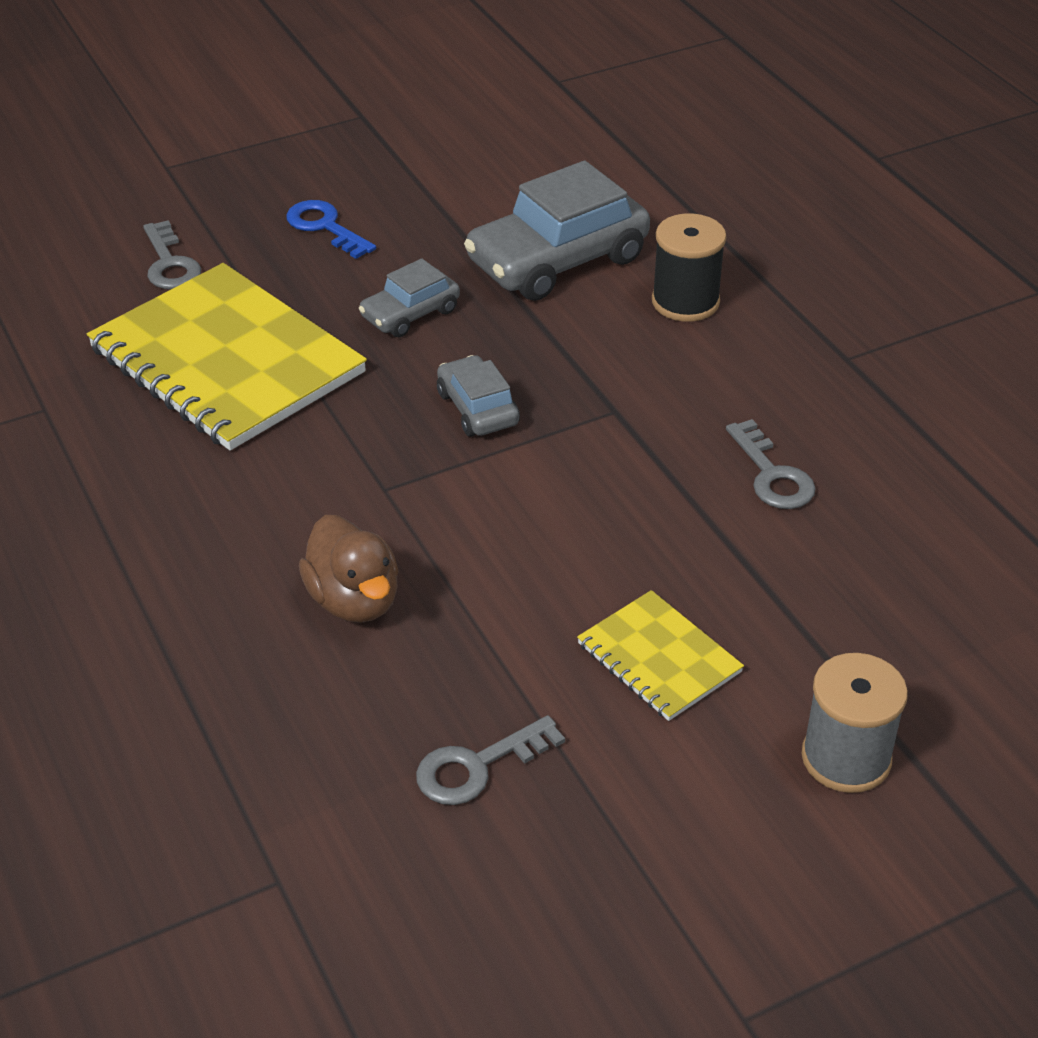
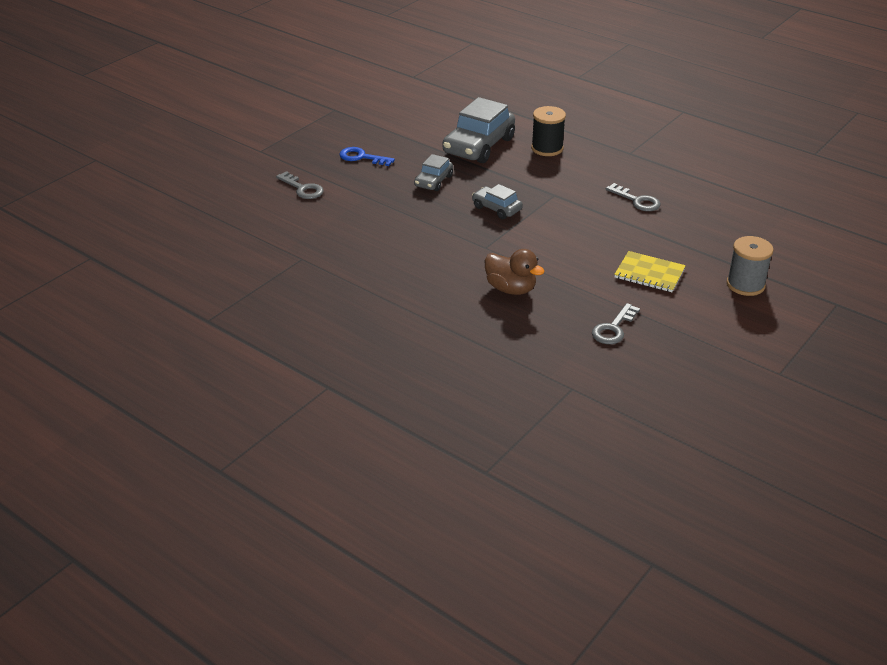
camera: 25 degrees left, 5 degrees down
yellow notebook [87,263,367,451] -> none

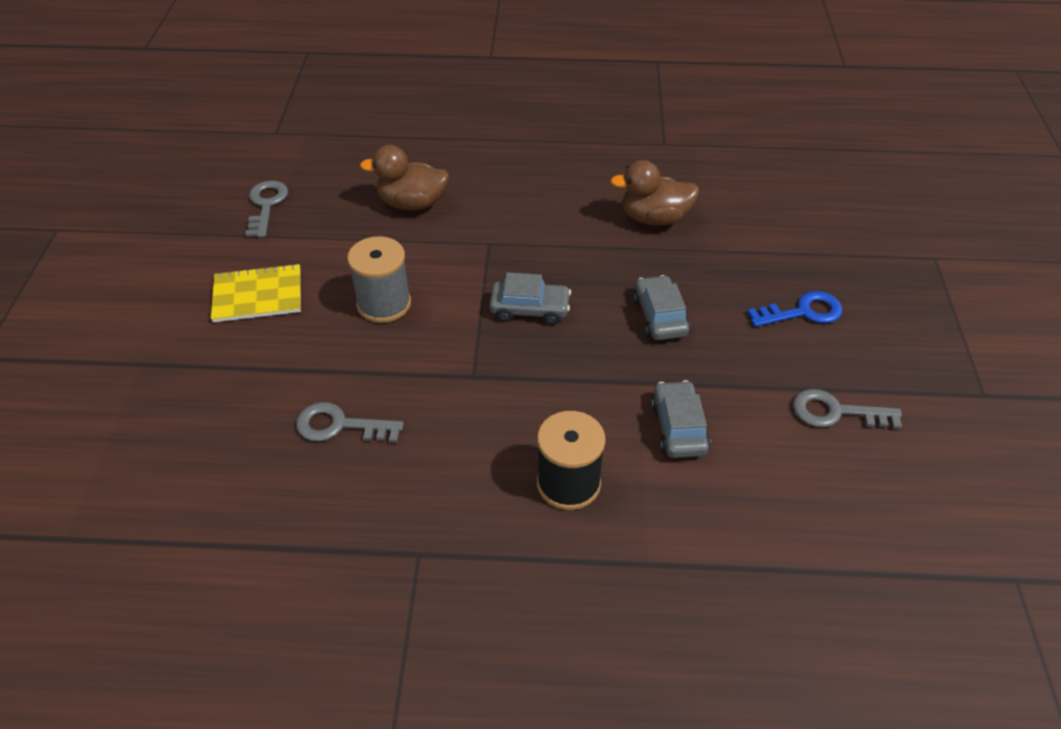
camera: 145 degrees right, 10 degrees up
grey key [276,171,323,199] -> grey key moved to [793,389,902,429]
grey car [442,97,515,163] -> grey car [651,380,711,458], size x0.53
grey spool [727,236,774,296] -> grey spool moved to [347,236,411,323]
none -> brown duck [610,160,699,226]

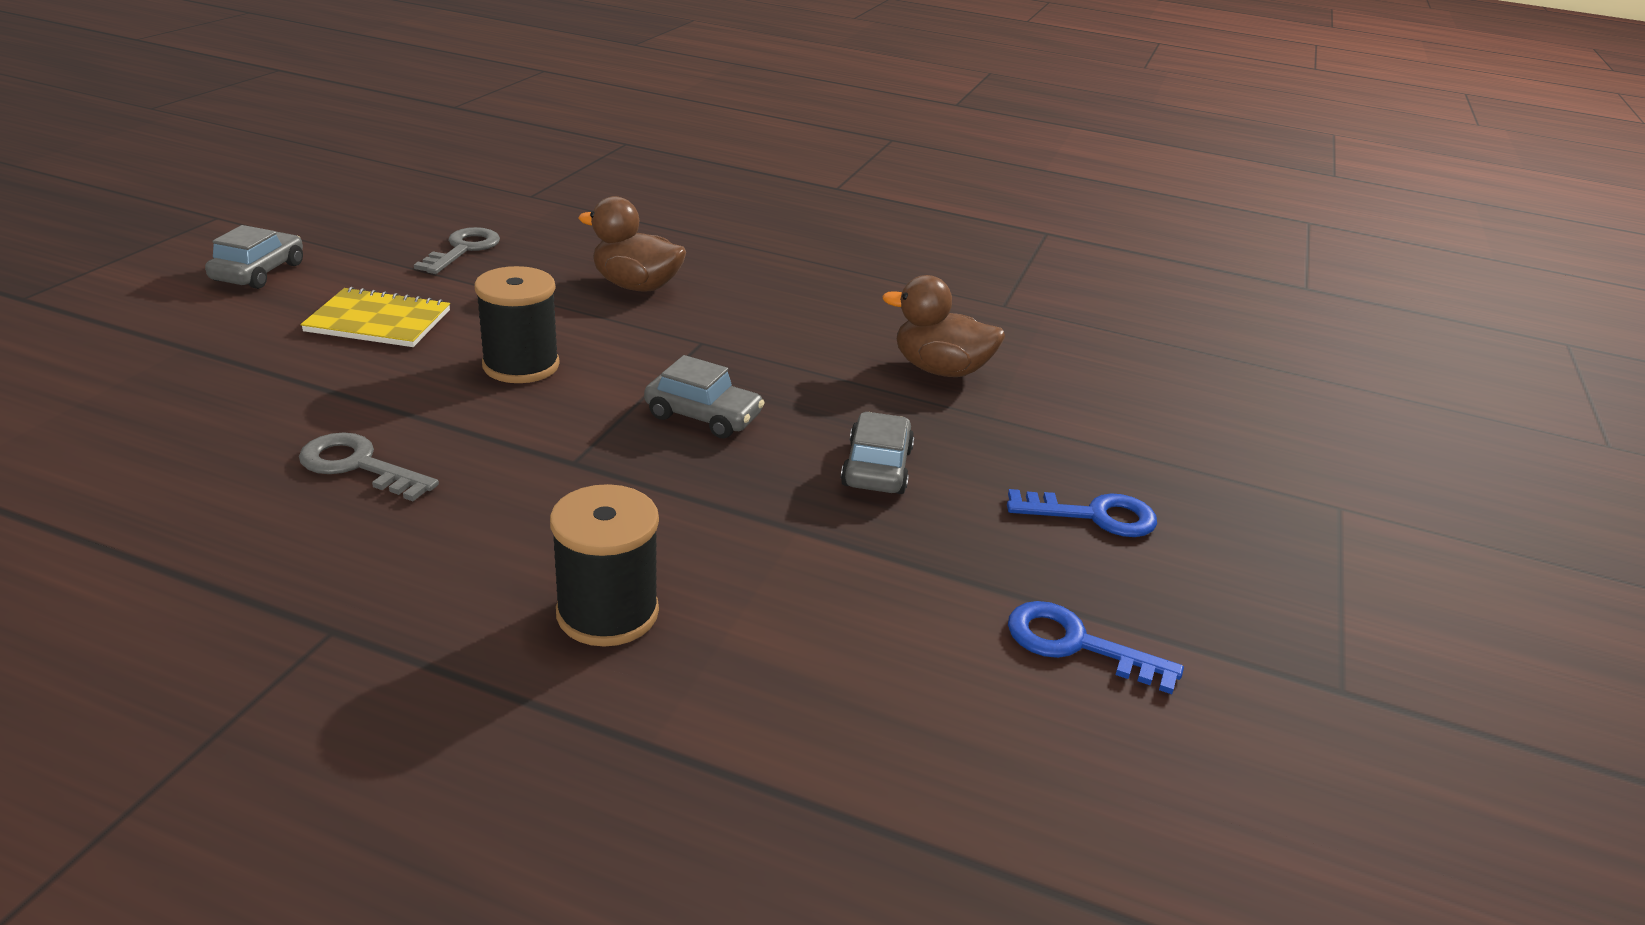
camera: 15 degrees right, 15 degrees down
grey spool [347,236,411,323] -> black spool [474,266,560,383]
grey car [651,380,711,458] -> grey car moved to [205,225,303,289]
grey key [793,389,902,429] -> blue key [1008,601,1184,694]

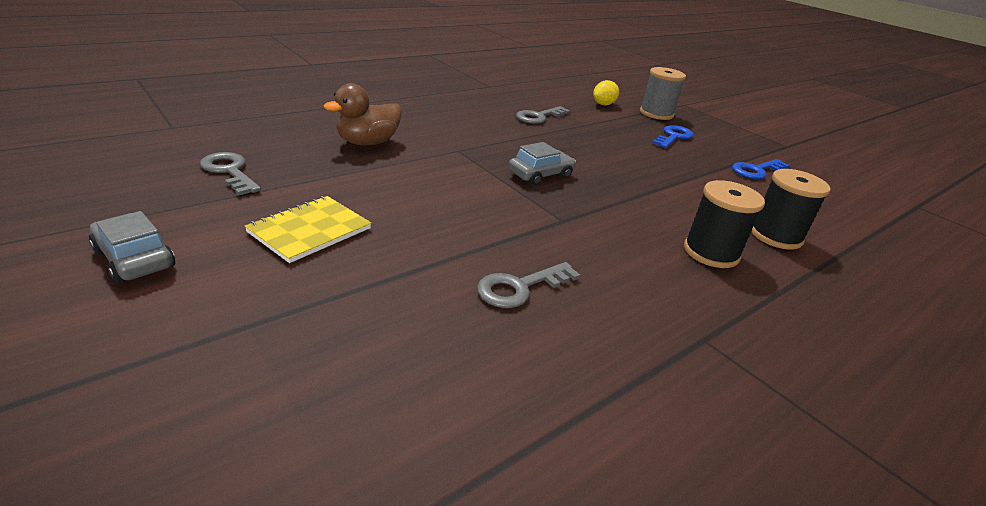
camera: 60 degrees left, 0 degrees up
black spool [474,266,560,383] -> black spool moved to [751,169,831,250]
grey car [841,412,914,494] -> none
brown duck [882,275,1005,377] -> grey key [516,106,570,124]
none -> yellow lemon [593,80,619,105]
none -> grey spool [640,67,686,120]

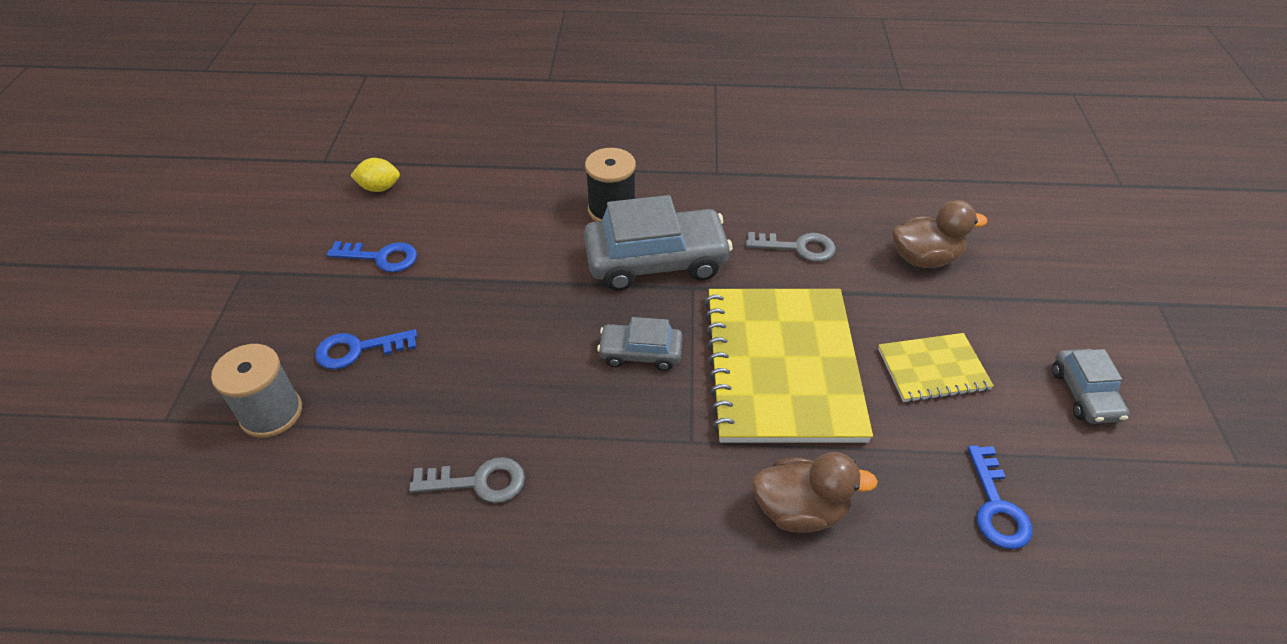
camera: 135 degrees left, 15 degrees up
grey key [200,152,261,195] -> blue key [967,445,1033,549]
yellow lemon [593,80,619,105] -> yellow lemon moved to [350,158,400,192]
black spool [751,169,831,250] -> none
none -> grey car [584,195,733,291]
none -> yellow notebook [704,289,873,443]
none -> brown duck [892,200,987,268]

